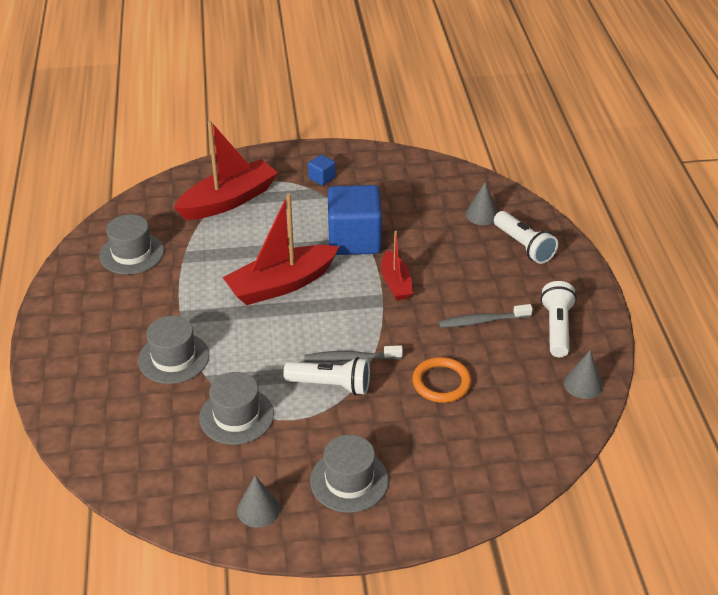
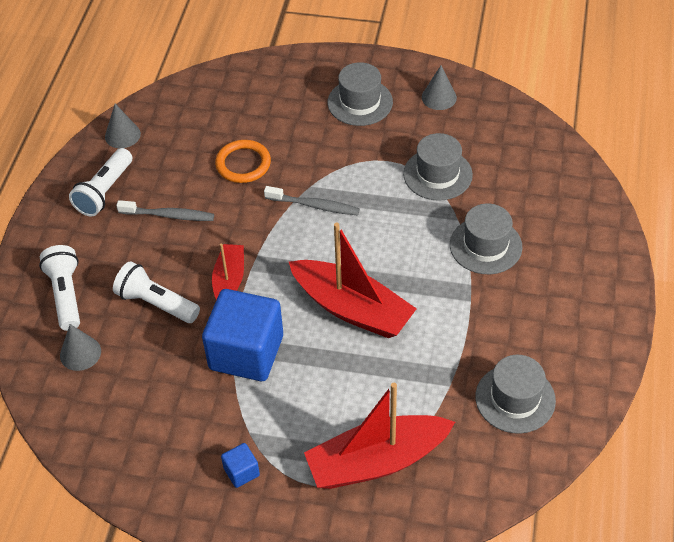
camera: 160 degrees left, 10 degrees up
red boat [222,194,340,305] -> red boat turned 45 degrees clockwise [289,223,417,338]
white flashlight [283,357,370,395] -> white flashlight moved to [113,261,200,323]

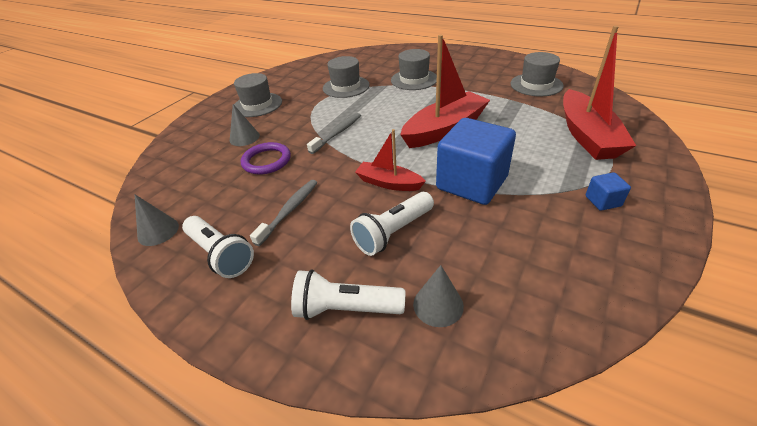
camera: 70 degrees left, 10 degrees down
orange ring [215,140,271,183] -> purple ring [241,142,291,174]
grey cone [422,66,457,110] -> grey cone moved to [230,104,260,146]

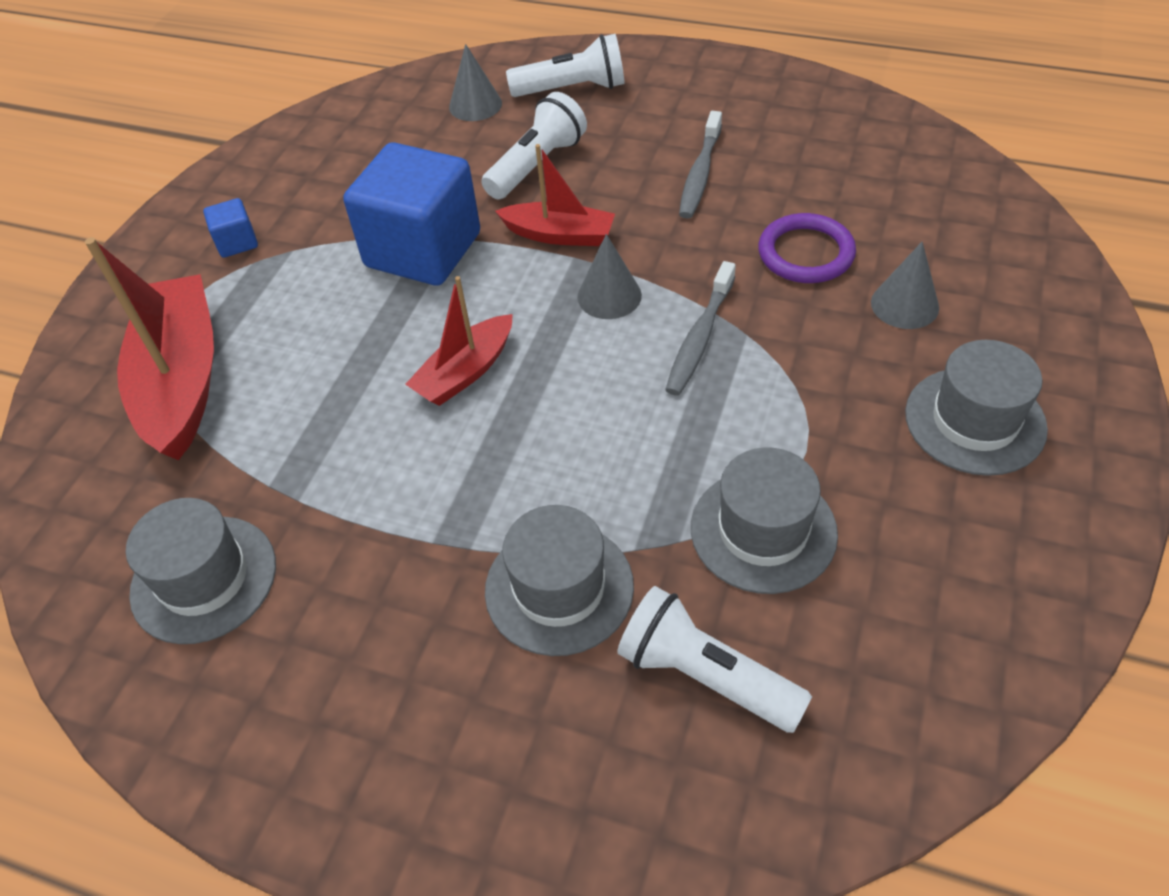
camera: 170 degrees right, 10 degrees up
grey cone [135,195,179,246] -> grey cone moved to [577,234,642,319]
white flashlight [182,216,254,278] -> white flashlight moved to [617,586,812,733]
red boat [400,35,490,148] -> red boat [405,276,513,406], size x0.57

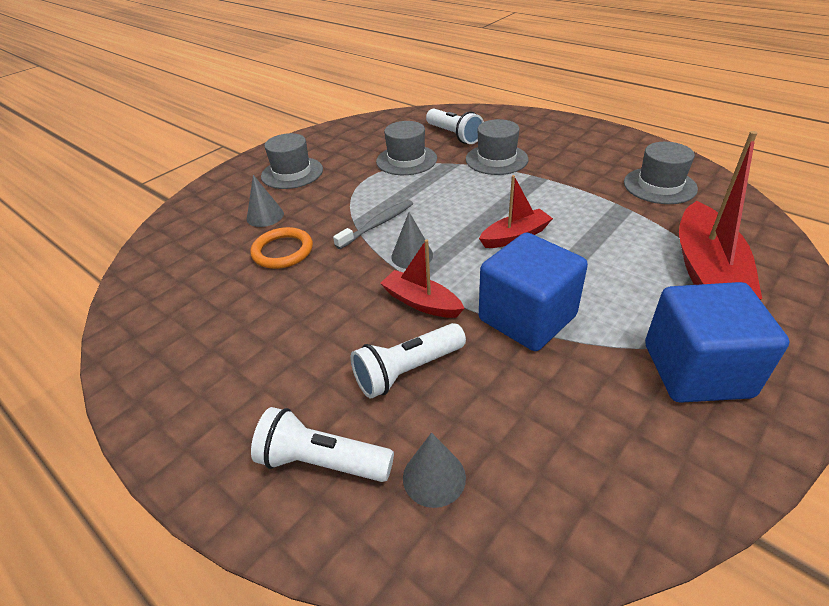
camera: 160 degrees left, 10 degrees down
blue cube [203,198,258,258] -> blue cube [645,282,790,403], size x2.36
grey toothbrush [679,111,722,218] -> none
purple ring [758,213,856,283] -> orange ring [250,227,313,269]

